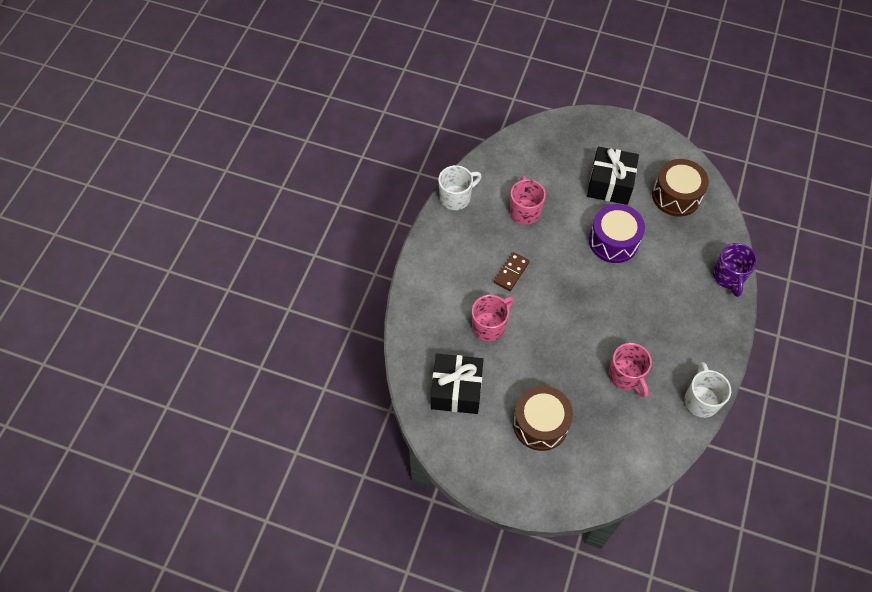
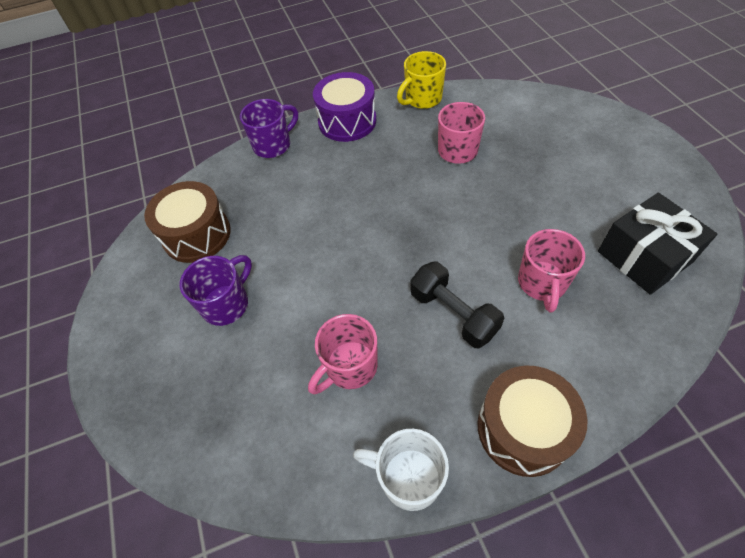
camera: 125 degrees left, 5 degrees down
pink mug [472,295,514,341] -> pink mug turned 90 degrees counterclockwise [518,229,585,313]
brown domino [494,252,530,291] -> black dumbbell [410,262,504,348]
brown drum [513,386,573,451] -> brown drum moved to [478,365,588,477]
black gift [587,147,639,205] -> purple mug [180,255,252,326]
purple drum [589,204,645,263] -> purple drum moved to [313,72,376,142]
white mug [684,362,731,418] -> yellow mug [397,51,446,109]

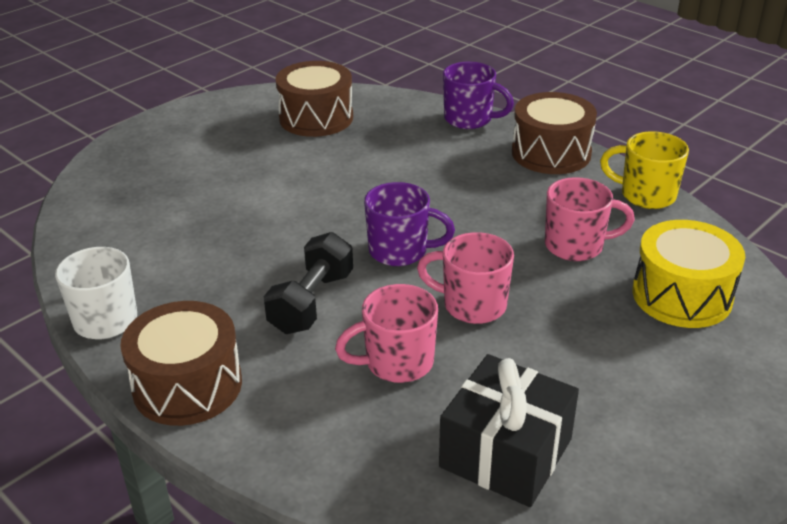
camera: 60 degrees right, 20 degrees down
purple mug [180,255,252,326] -> purple mug moved to [364,182,455,266]
pink mug [308,314,378,394] -> pink mug moved to [417,232,514,324]
purple drum [313,72,376,142] -> brown drum [512,92,597,174]
none -> yellow drum [633,220,745,328]

